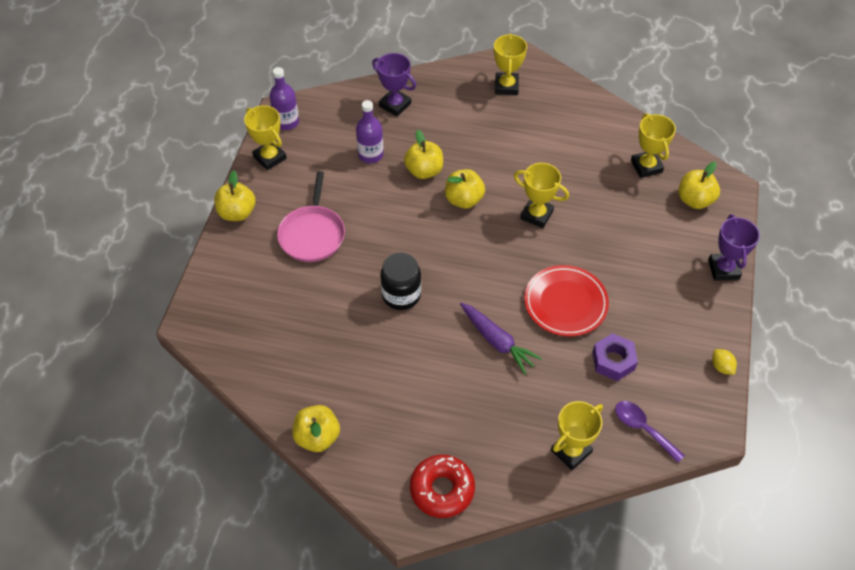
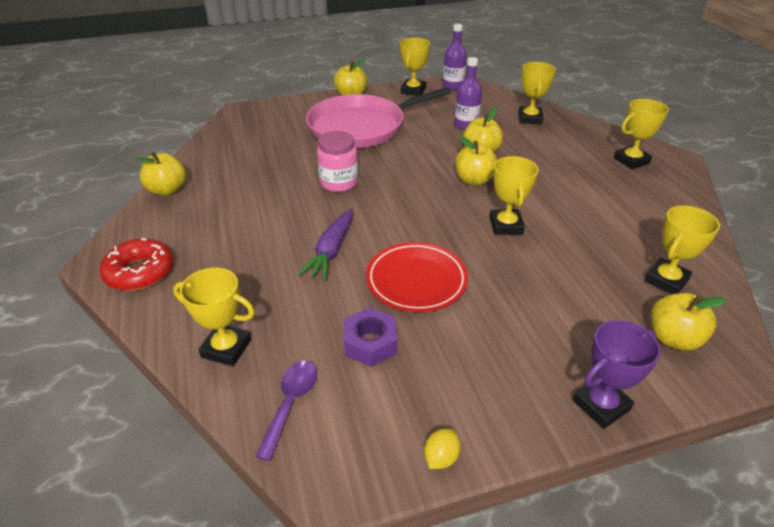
camera: 60 degrees right, 15 degrees down
pink pan [277,171,345,262] -> pink pan [306,87,451,148], size x1.61
purple trophy [372,53,416,117] -> yellow trophy [518,62,556,124]
black jar [380,252,421,310] -> pink jar [317,131,358,192]

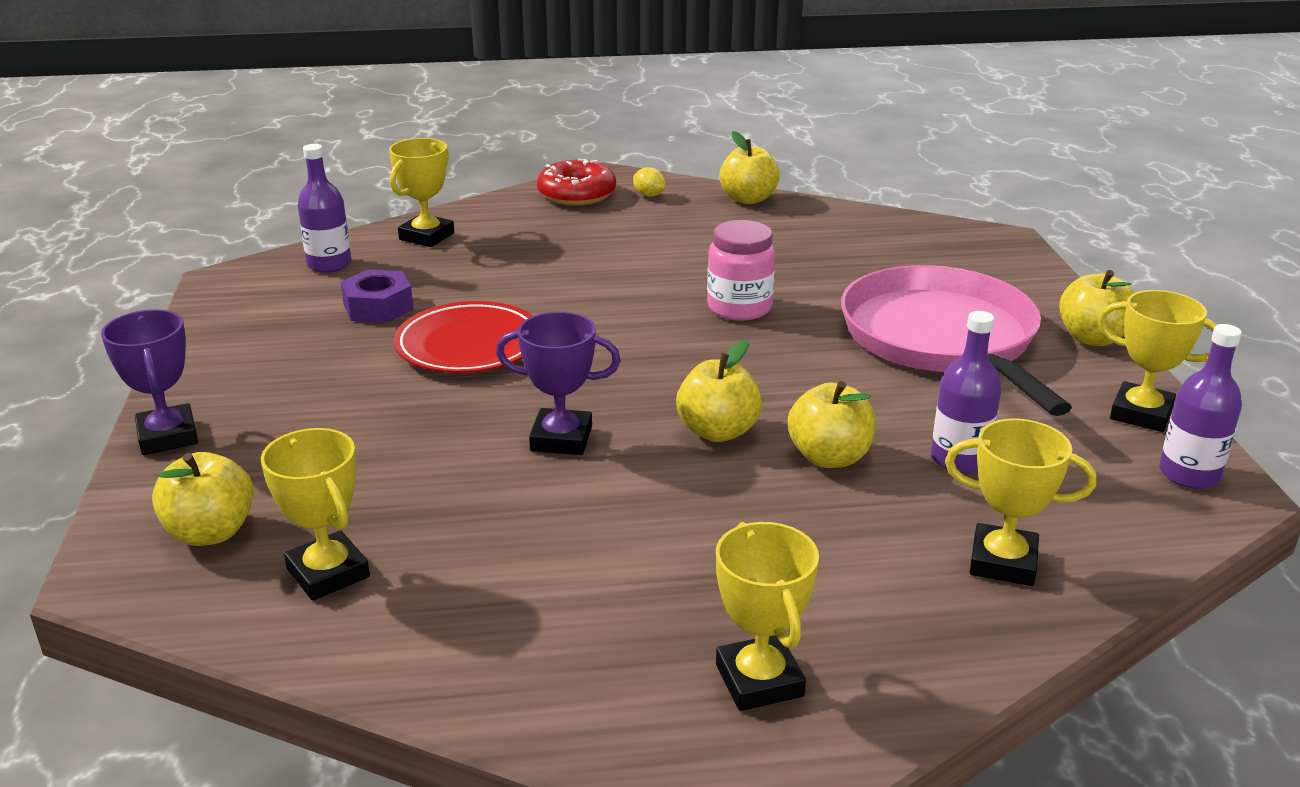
camera: 100 degrees right, 10 degrees down
purple spoon [255,361,317,461] -> purple bottle [297,144,351,273]
purple carrot [298,208,353,281] -> none
yellow lemon [424,429,461,469] -> yellow lemon moved to [633,167,666,197]
yellow trophy [489,156,539,235] -> purple trophy [496,312,621,455]

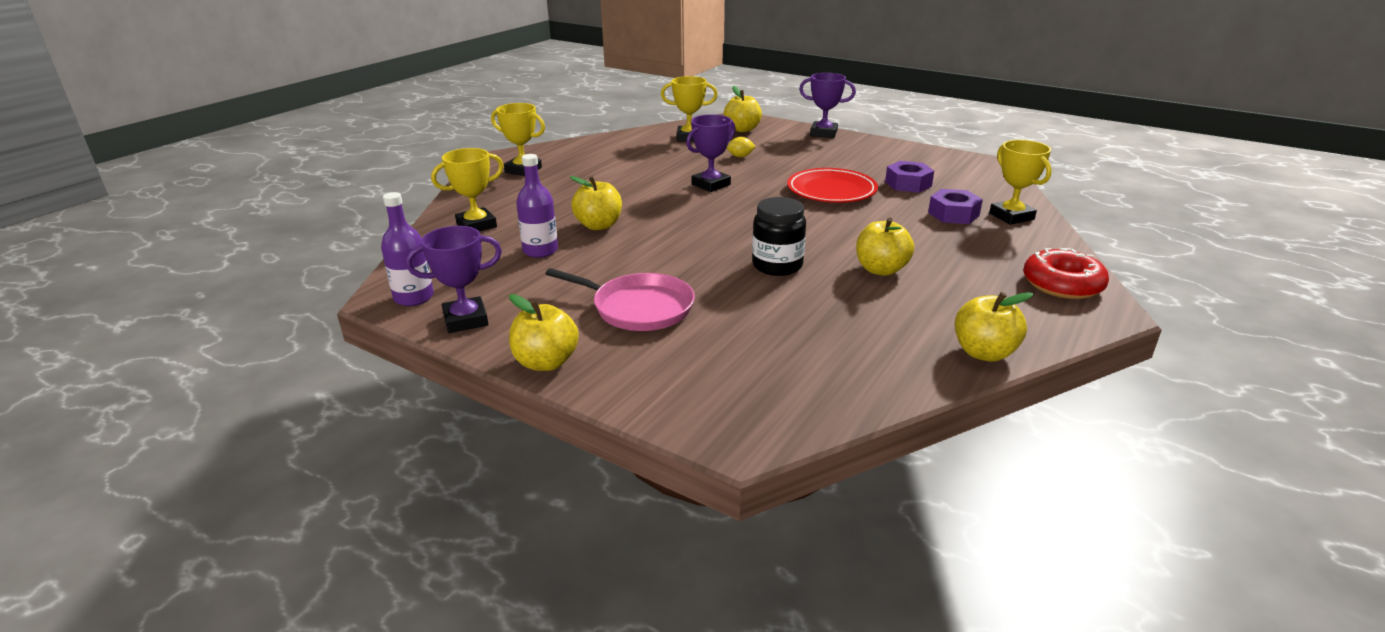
camera: 130 degrees right, 0 degrees up
purple bottle [297,144,351,273] -> none
yellow lemon [633,167,666,197] -> yellow lemon moved to [727,137,756,157]
yellow apple [676,339,762,442] -> yellow apple moved to [856,217,914,276]
pink jar [707,220,776,321] -> black jar [752,197,806,276]
pink pan [841,265,1072,416] -> pink pan [545,268,695,331], size x0.62
yellow trophy [1098,290,1217,432] -> purple trophy [406,226,502,333]
none -> purple nut [928,189,983,224]

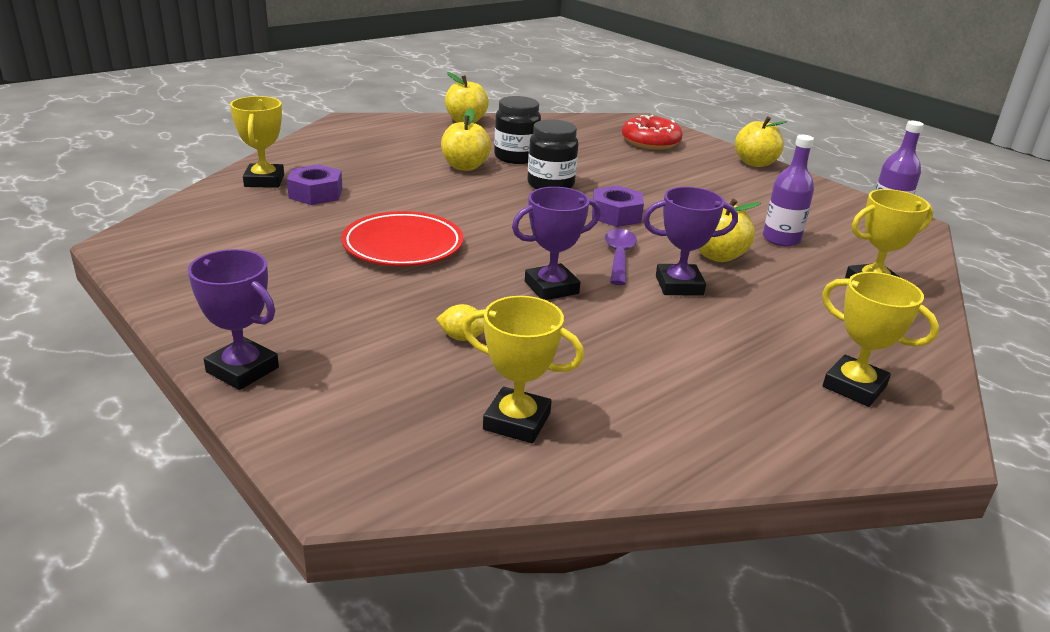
camera: 165 degrees left, 0 degrees up
purple trophy [406,226,502,333] -> purple trophy moved to [643,187,738,296]
pink pan [545,268,695,331] -> none
yellow apple [724,86,762,132] -> none
purple nut [885,161,934,193] -> purple nut moved to [592,185,644,227]
red donut [1023,248,1109,299] -> red donut moved to [622,115,683,150]
none -> black jar [494,96,541,164]
none -> purple spoon [605,229,637,285]

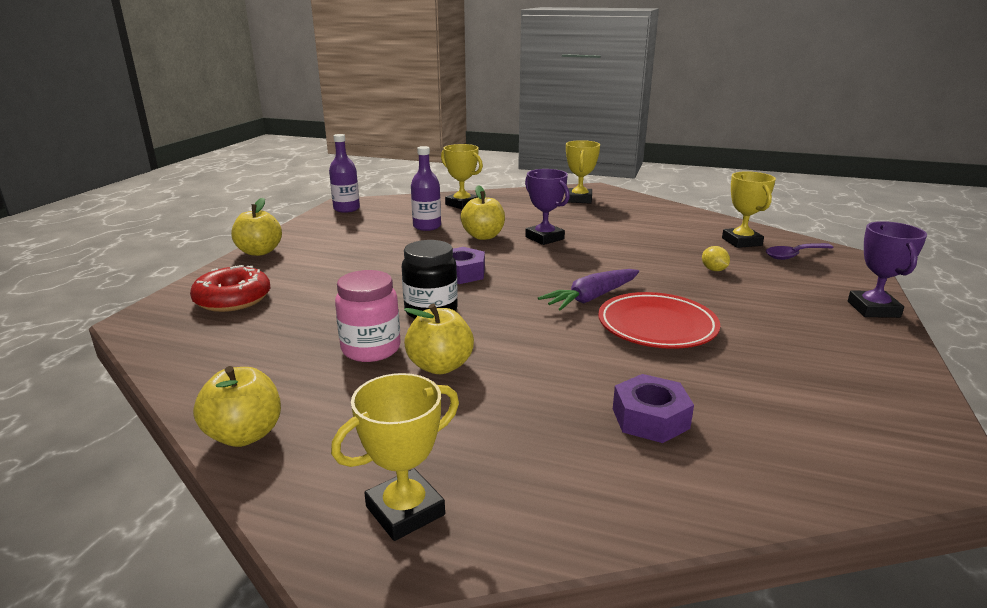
camera: 120 degrees left, 5 degrees down
yellow trophy [230,96,284,188] -> yellow trophy moved to [331,373,459,541]
black jar [494,96,541,164] -> pink jar [335,270,401,362]
purple trophy [512,187,601,300] -> none
purple spoon [605,229,637,285] -> purple spoon moved to [766,243,834,260]
none -> purple carrot [538,269,639,311]

